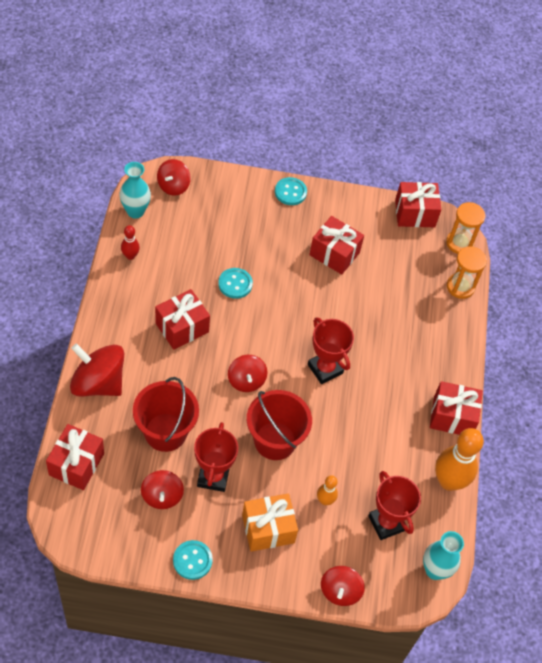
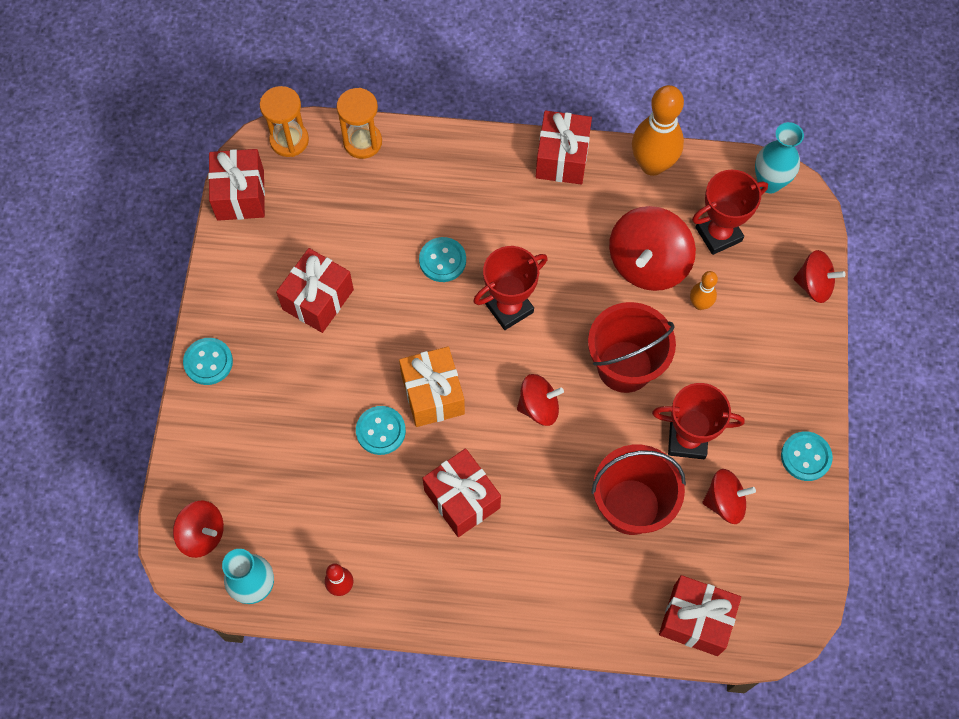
camera: 85 degrees left, 10 degrees up
red spinning top [70,343,124,396] -> red spinning top moved to [609,206,696,291]
orange gift [242,494,298,552] -> orange gift moved to [399,347,465,427]
none -> turquoise button [419,237,466,282]

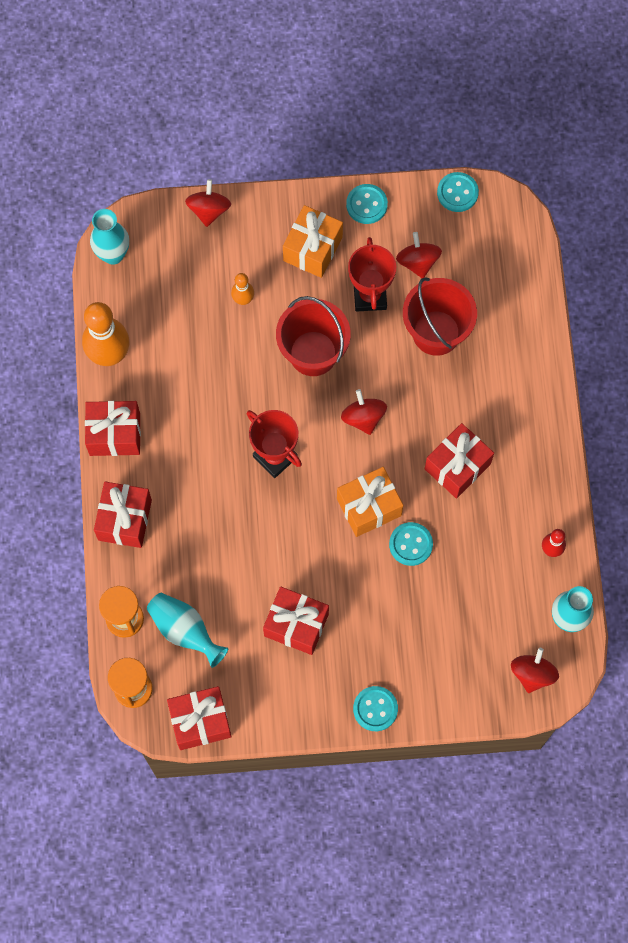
camera: 100 degrees left, 5 degrees up
turquoise button [419,237,466,282] -> turquoise button moved to [437,172,479,212]
red spinning top [609,206,696,291] -> none
red gift [659,575,741,656] -> red gift moved to [94,481,152,548]
red trophy [692,170,768,255] -> none
none -> turquoise vase [147,593,228,668]
none -> orange gift [283,205,343,278]

